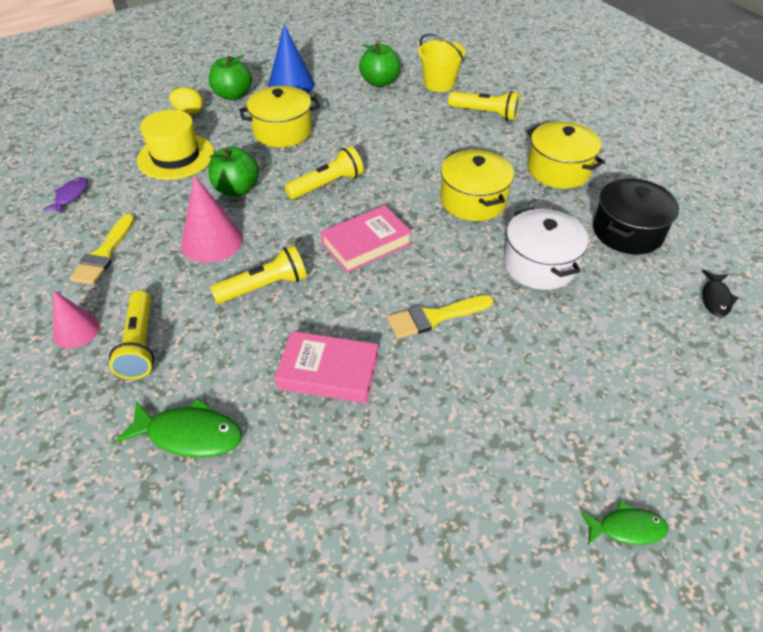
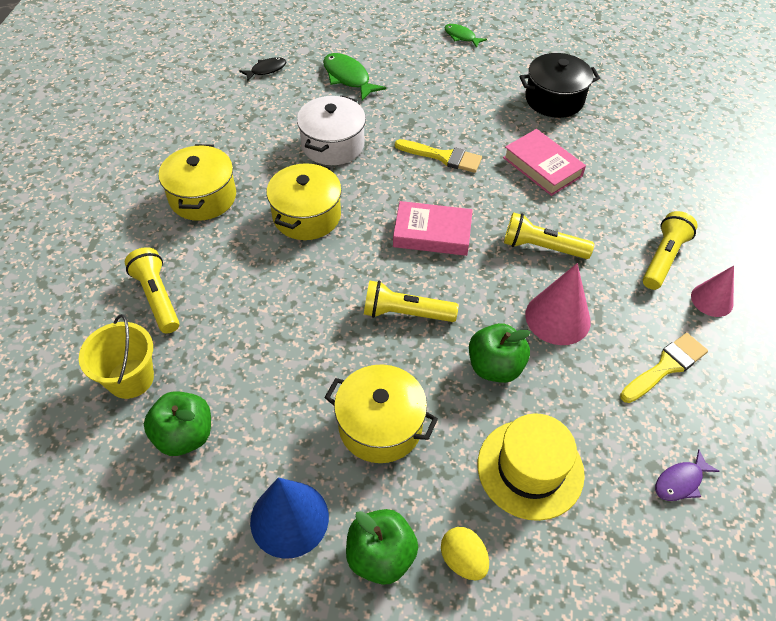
camera: 140 degrees left, 5 degrees up
green fish [115,398,242,458] -> green fish moved to [323,53,386,101]
black pot [593,178,679,254] -> black pot moved to [520,53,600,118]

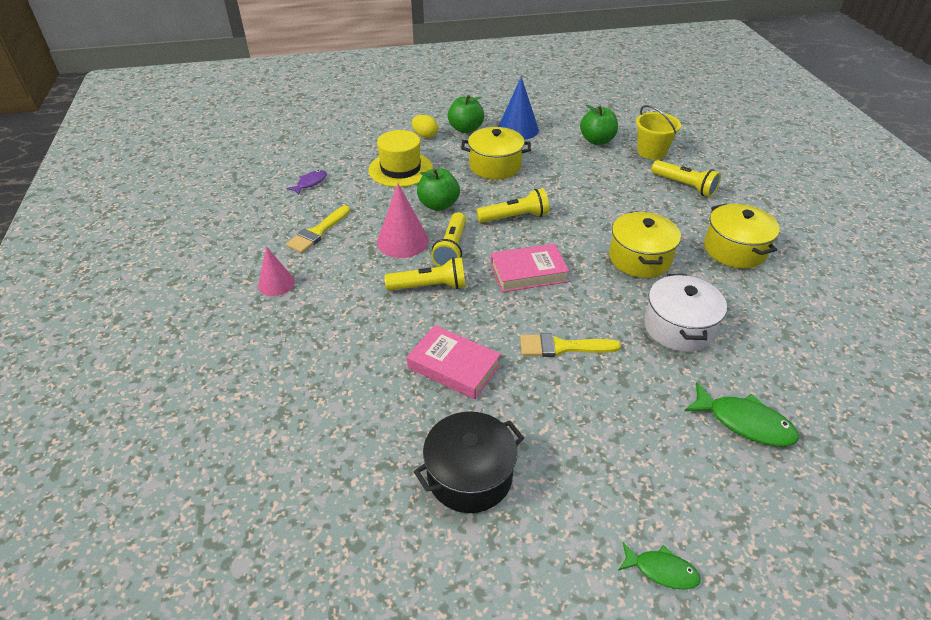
camera: 160 degrees right, 10 degrees down
black fish [239,57,286,81] -> none
yellow flashlight [643,211,698,290] -> yellow flashlight moved to [431,212,466,267]

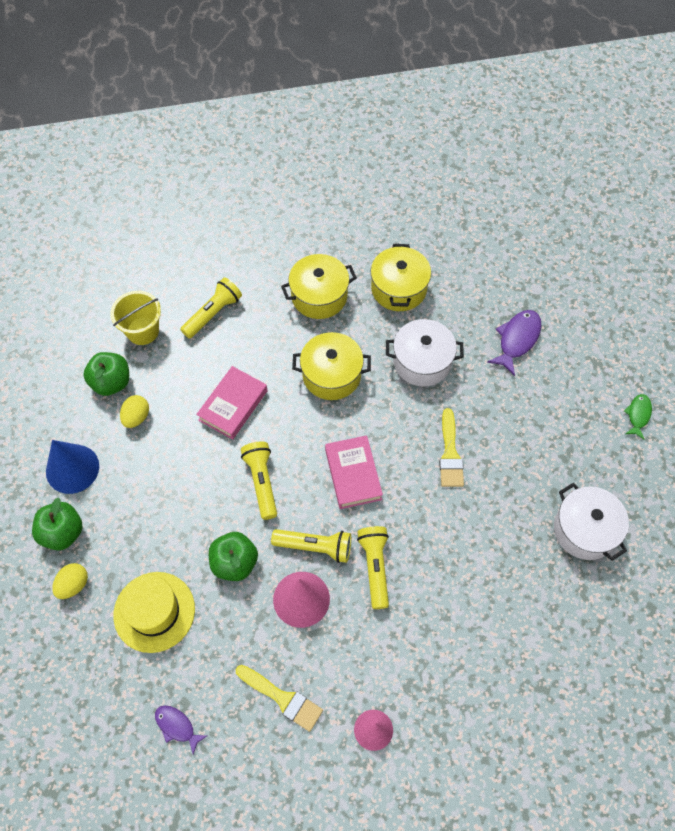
camera: 90 degrees left, 20 degrees up
pink book [407,325,501,399] -> pink book moved to [196,366,267,440]
black pot [414,411,524,513] -> white pot [554,483,629,561]
yellow pot [461,127,531,179] -> yellow pot moved to [371,244,431,311]
green fish [684,382,799,446] -> purple fish [487,310,541,376]
none -> yellow egg [120,395,149,428]

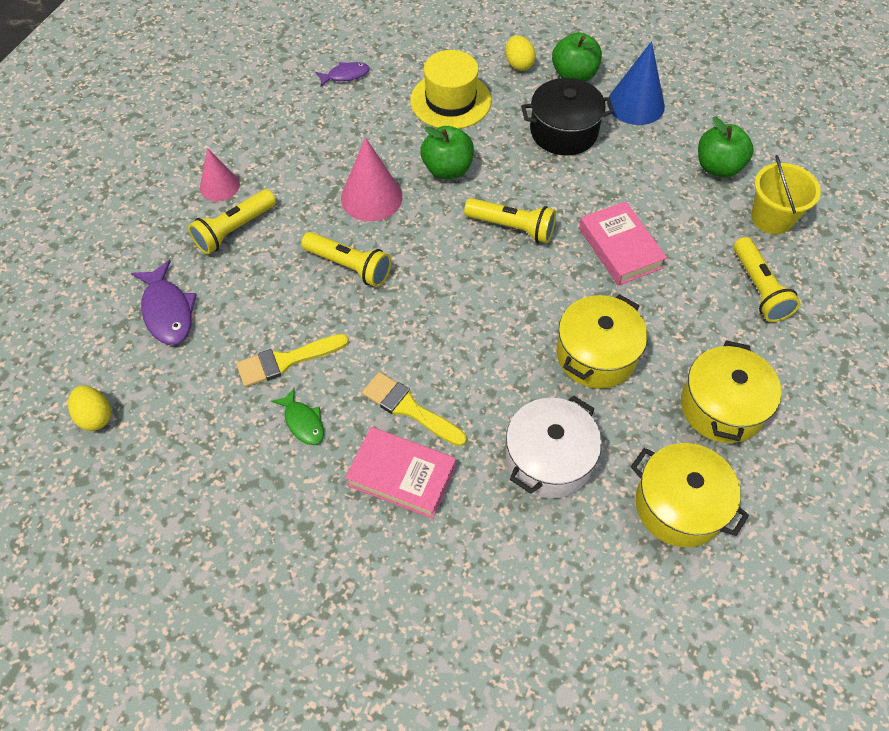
camera: 125 degrees right, 5 degrees down
yellow egg [120,395,149,428] -> yellow egg moved to [68,385,111,431]
yellow brush [236,665,323,732] -> yellow brush moved to [236,334,349,387]
yellow flashlight [271,529,351,563] -> yellow flashlight moved to [188,189,276,254]
pink book [325,435,383,509] -> pink book moved to [345,427,456,519]
purple fish [487,310,541,376] -> purple fish moved to [131,260,197,345]
white pot [554,483,629,561] -> none
green fish [624,394,652,440] -> green fish moved to [271,388,324,445]
none -> black pot [521,78,614,155]

